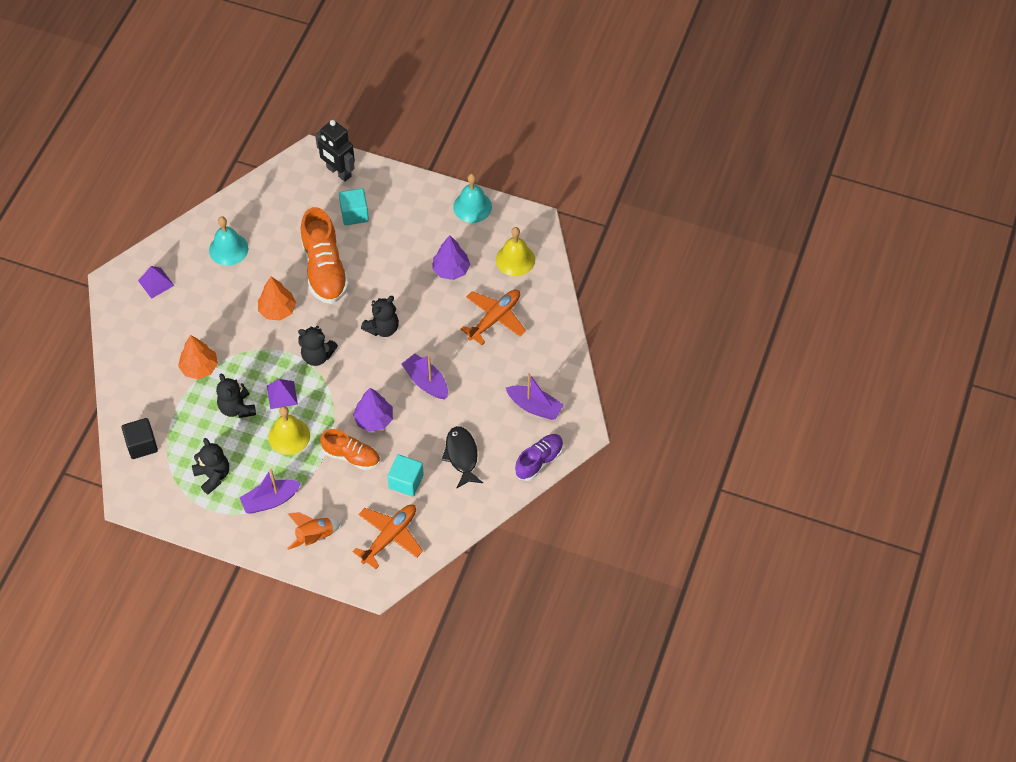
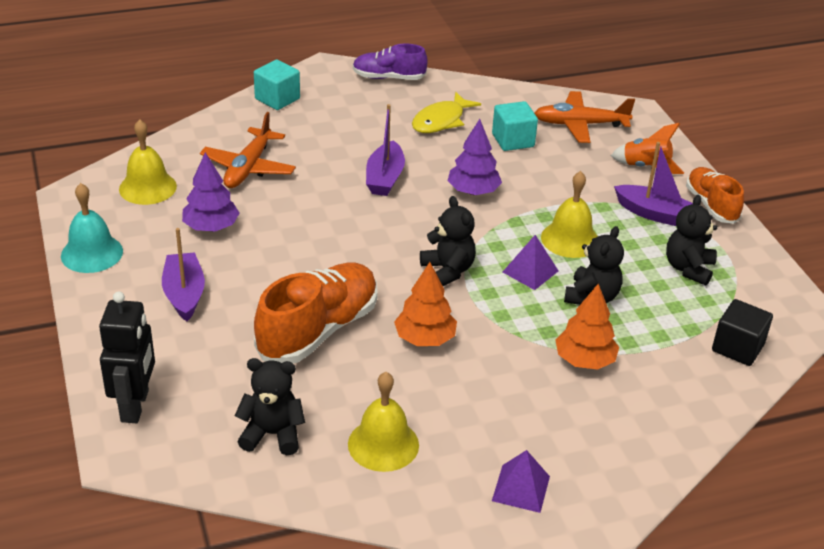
camera: 130 degrees left, 20 degrees down
turquoise bell [209,216,248,266] -> yellow bell [348,372,419,472]
orange shoe [320,429,380,470] -> orange shoe moved to [686,167,744,224]
turquoise cube [339,188,369,225] -> turquoise cube moved to [254,59,300,110]
black teddy bear [361,296,399,337] -> black teddy bear moved to [235,358,305,455]
black fish [441,426,483,488] -> yellow fish [412,92,481,133]
orange plane [460,290,526,345] -> orange plane turned 75 degrees counterclockwise [200,112,296,188]
purple boat [506,373,564,420] -> purple boat moved to [162,228,205,321]

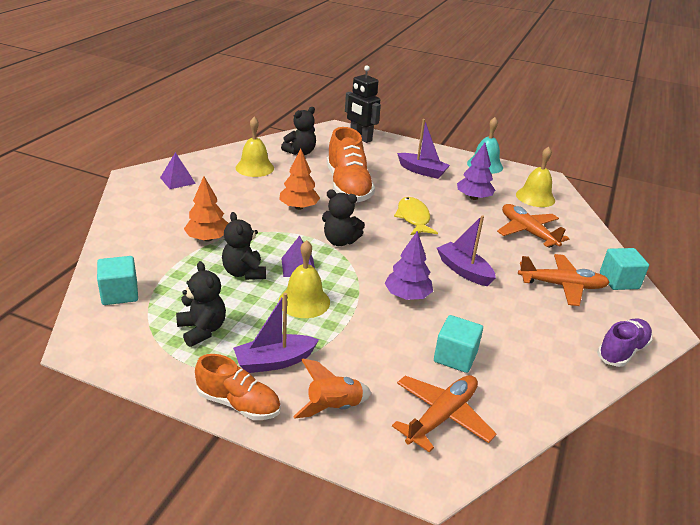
camera: 130 degrees right, 5 degrees down
yellow fish [412,92,481,133] -> yellow fish moved to [394,197,438,235]
black cube [712,299,773,366] -> turquoise cube [97,256,138,305]
none -> orange plane [518,254,610,306]

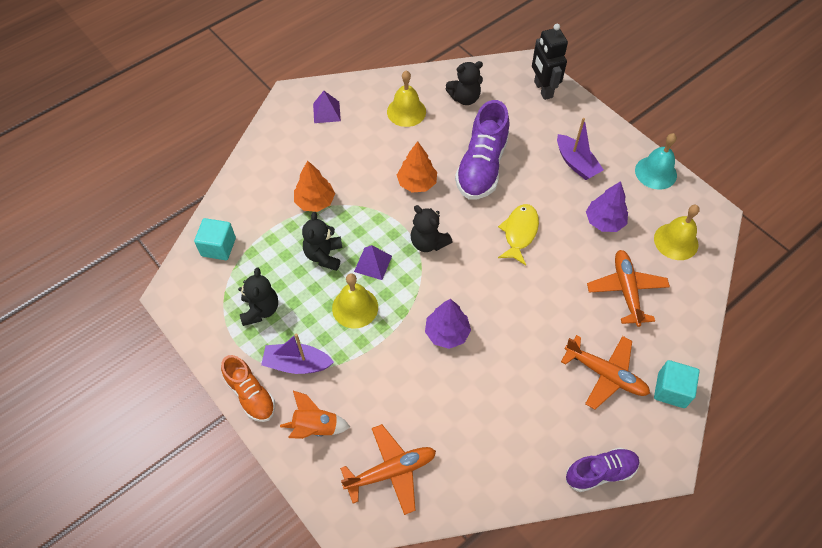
camera: 30 degrees right, 25 degrees up
orange shoe [327,127,375,202] -> purple shoe [455,100,509,200]
turquoise cube [434,315,483,373] -> none
purple boat [437,215,496,286] -> none

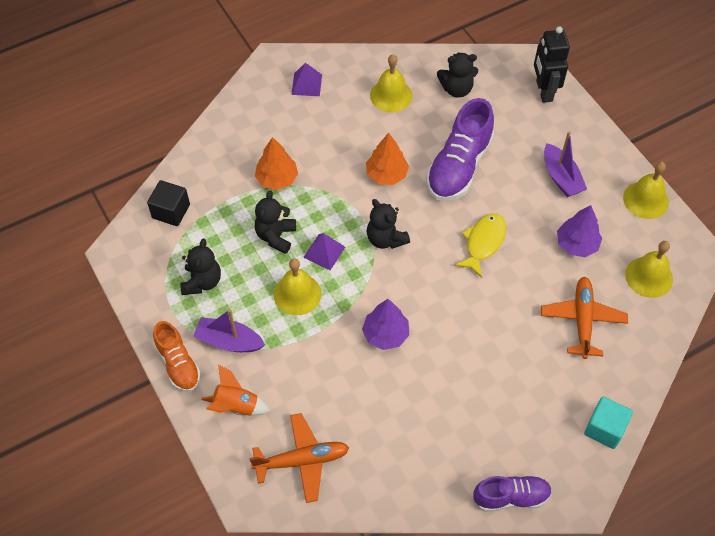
camera: 10 degrees right, 0 degrees up
turquoise cube [194,218,236,260] -> black cube [147,180,190,226]
orange plane [561,335,650,410] -> none
turquoise bell [635,133,677,190] -> yellow bell [623,161,669,219]

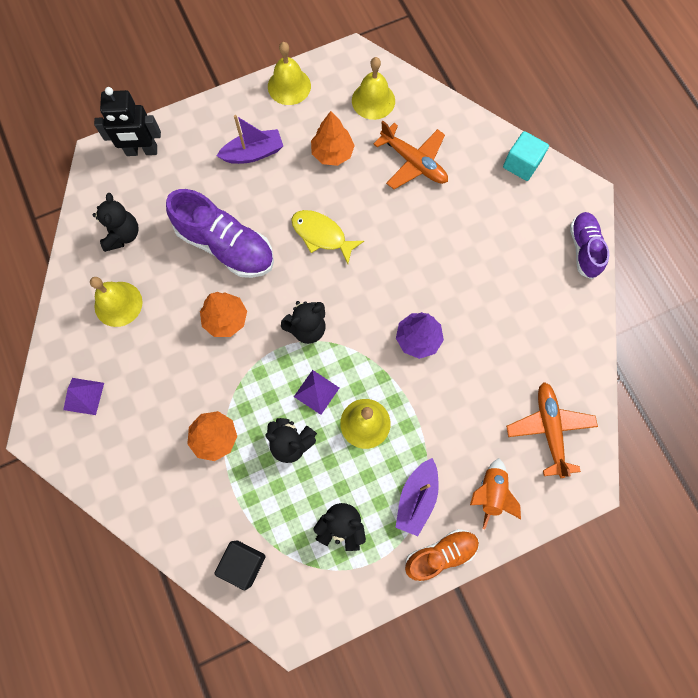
camera: 85 degrees left, 15 degrees up
orange plane [541,277,628,359] -> orange plane turned 150 degrees counterclockwise [373,121,448,189]
purple tree [557,205,602,257] -> orange tree [311,111,355,166]

